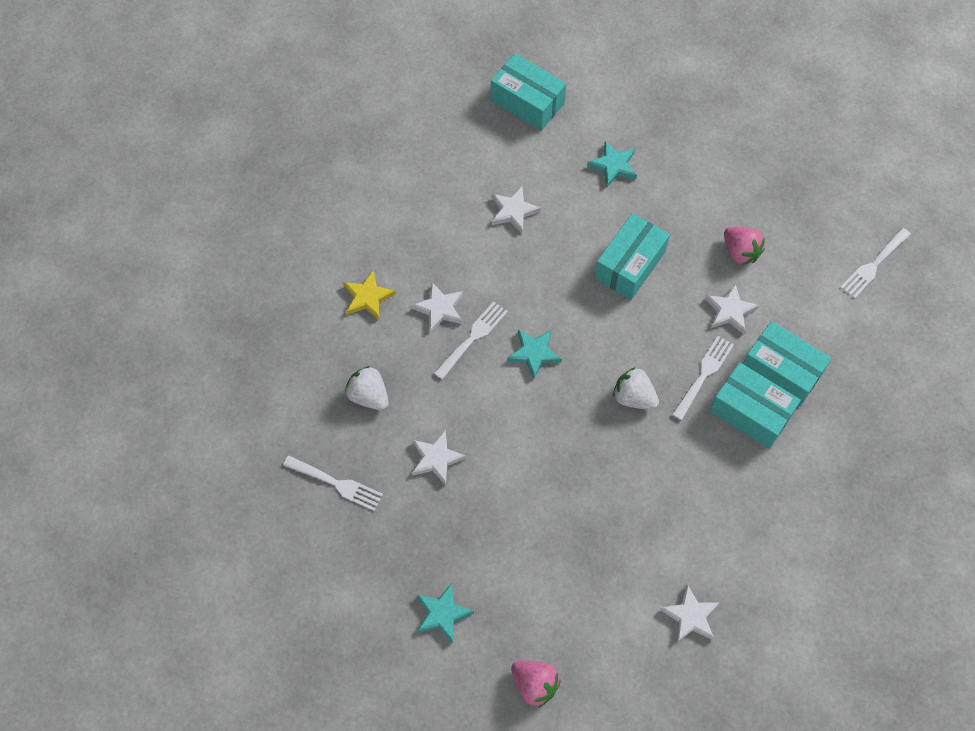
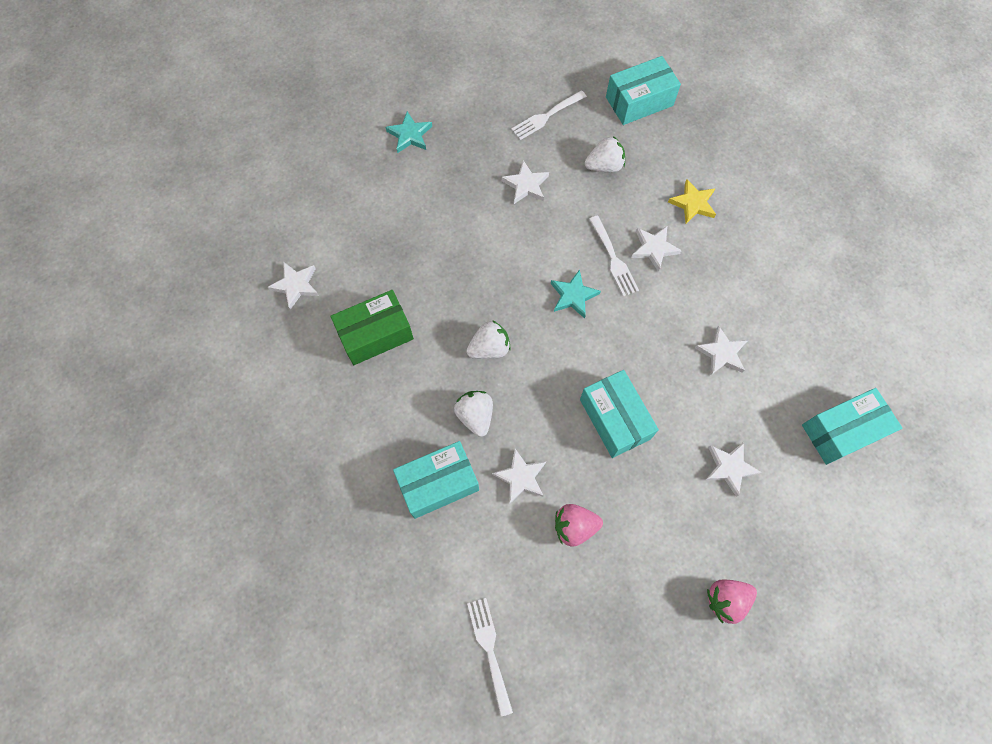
camera: 120 degrees right, 5 degrees up
pink strawberry [511,660,561,708] -> pink strawberry moved to [707,580,757,624]
turquoise star [587,141,637,187] -> white star [705,442,761,497]
white fork [672,336,734,420] -> white strawberry [454,391,493,437]
turquoise box [710,362,801,449] -> turquoise box moved to [606,56,681,125]
none -> green box [331,290,414,365]

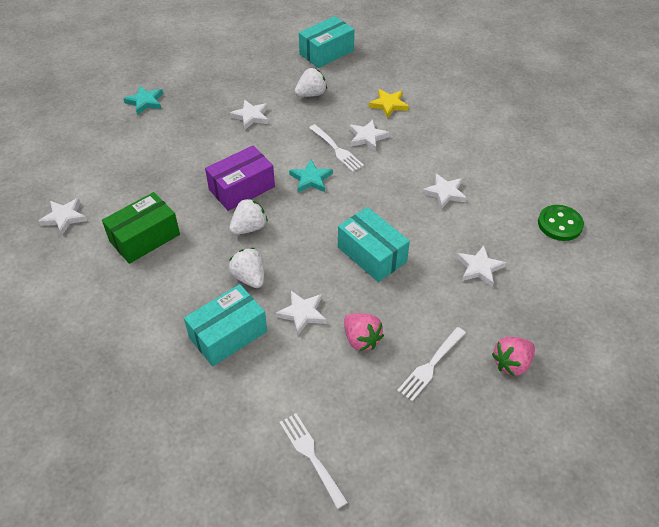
camera: 15 degrees left, 20 degrees down
white fork [511,90,587,140] -> white fork moved to [397,327,466,401]
pink strawberry [555,504,603,547] -> pink strawberry turned 105 degrees counterclockwise [344,313,384,352]
turquoise box [802,388,902,465] -> green button [538,205,584,241]
none -> purple box [205,145,275,211]

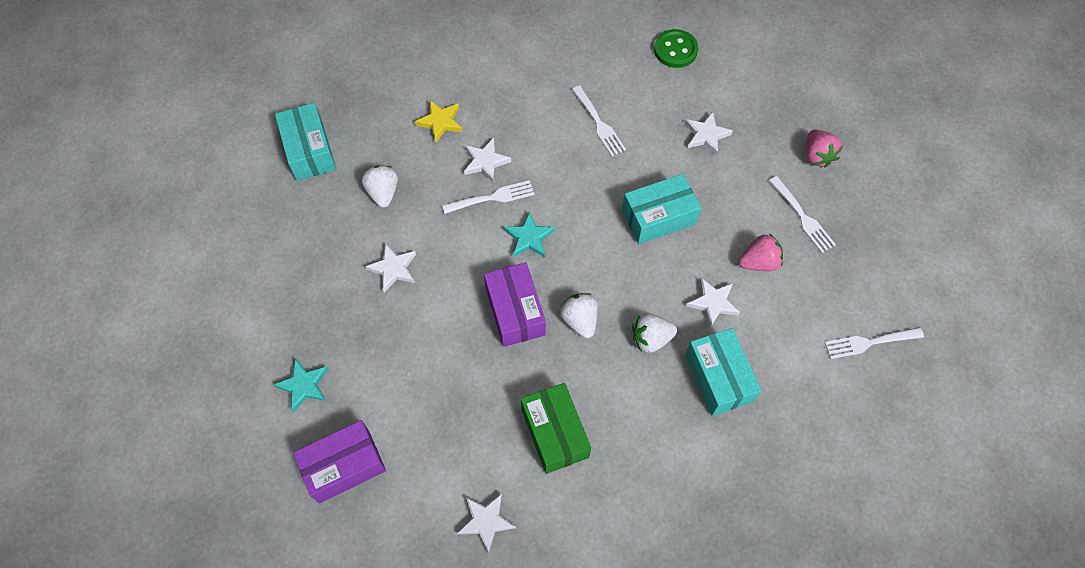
camera: 70 degrees left, 15 degrees up
white star [422,174,467,209] -> white fork [572,85,626,156]
none -> purple box [293,420,386,504]

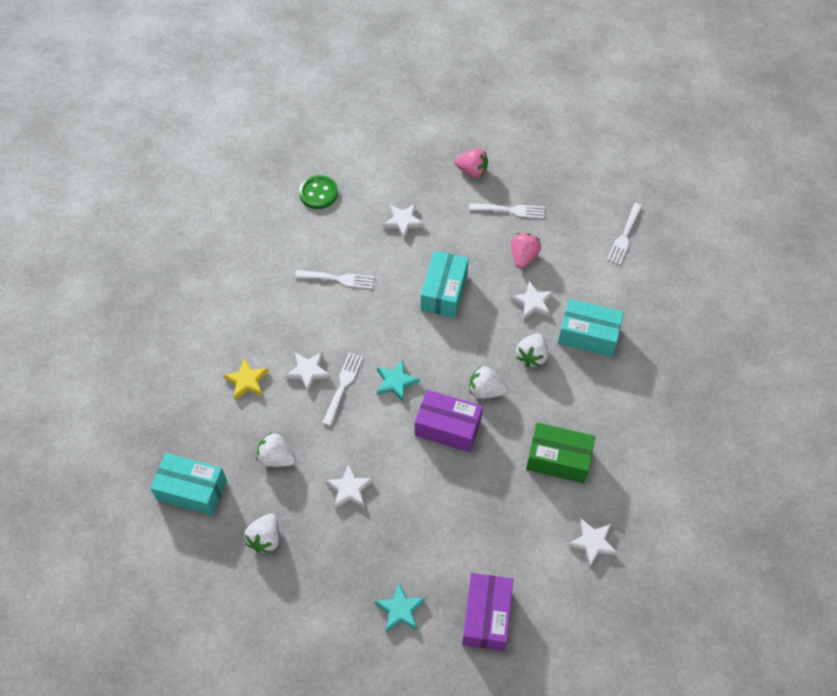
camera: 55 degrees left, 5 degrees down
none -> white strawberry [244,513,279,553]

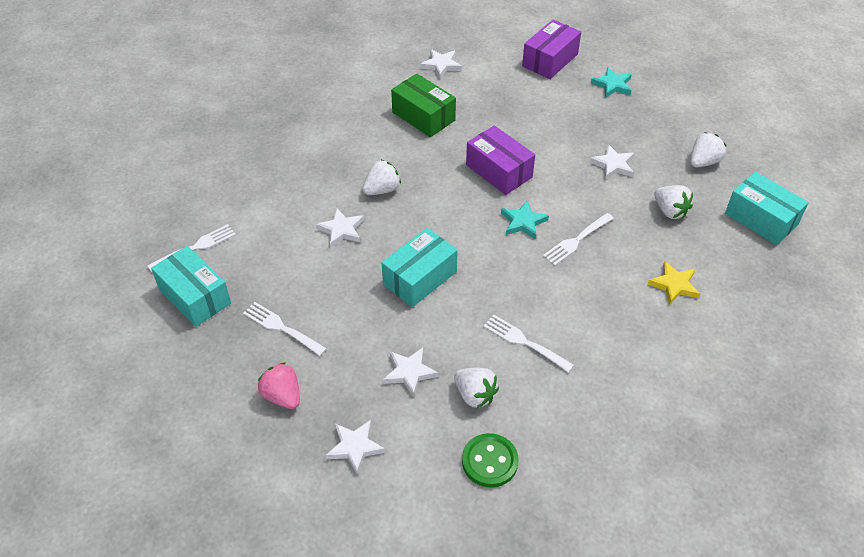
camera: 150 degrees left, 10 degrees down
white star [285,352,331,392] -> white star moved to [326,420,385,475]
white strawberry [470,366,507,399] -> white strawberry moved to [454,368,499,408]
pink strawberry [511,233,541,268] -> none
turquoise box [558,299,624,357] -> turquoise box moved to [151,246,231,327]

